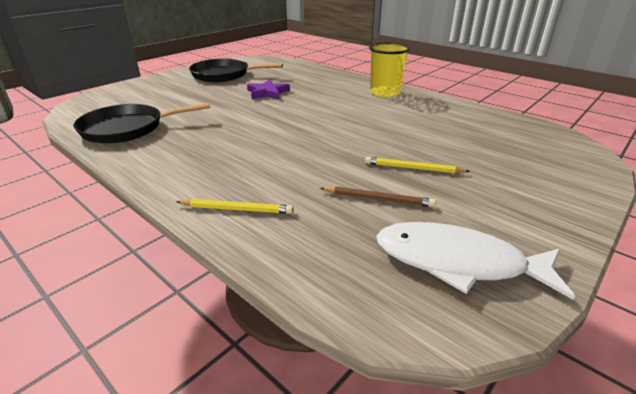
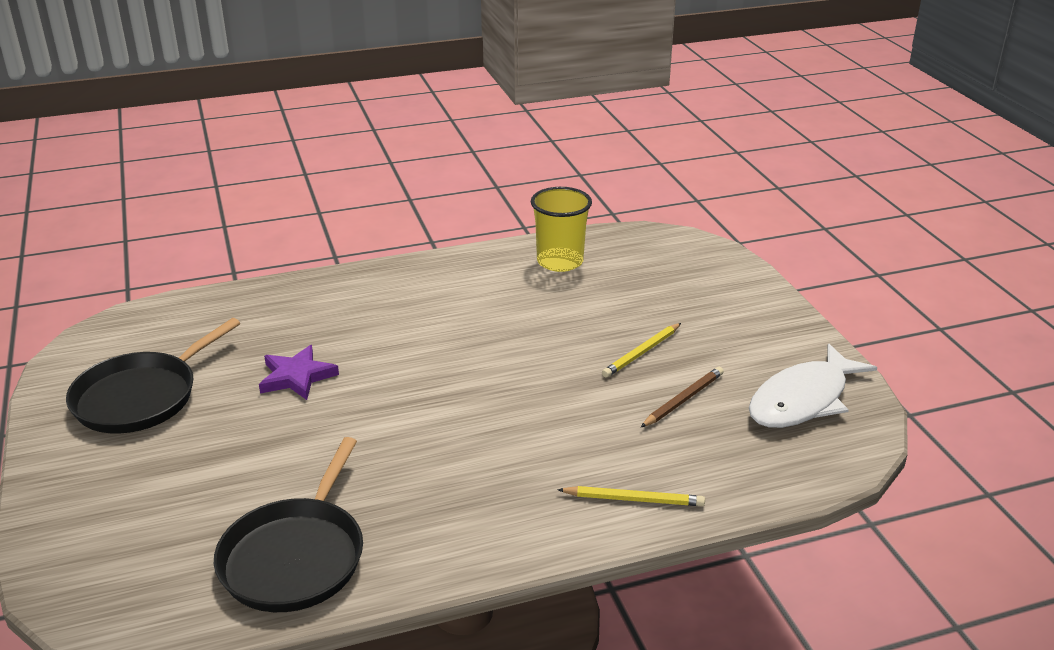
camera: 60 degrees left, 0 degrees up
yellow pencil [176,199,293,214] -> yellow pencil turned 60 degrees clockwise [557,486,705,506]
yellow cup [369,42,410,97] -> yellow cup moved to [531,187,592,272]

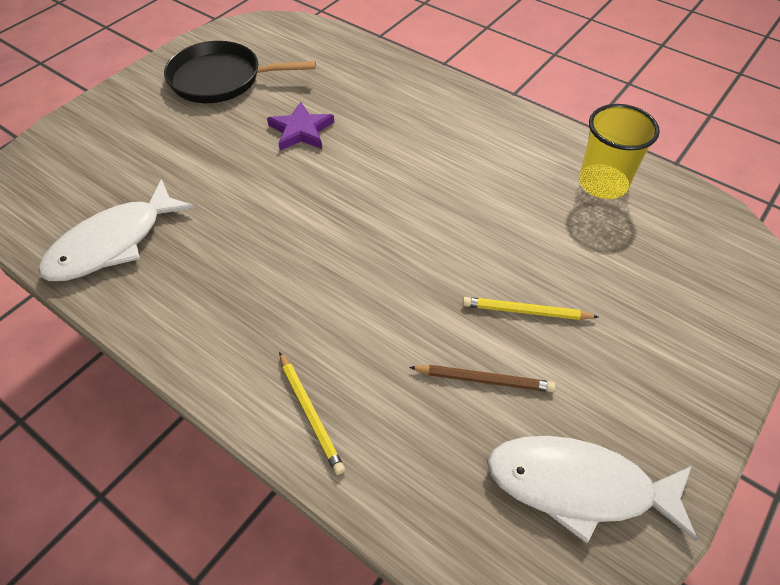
camera: 55 degrees right, 20 degrees up
black pan [214,437,363,612] -> white fish [38,179,195,281]

